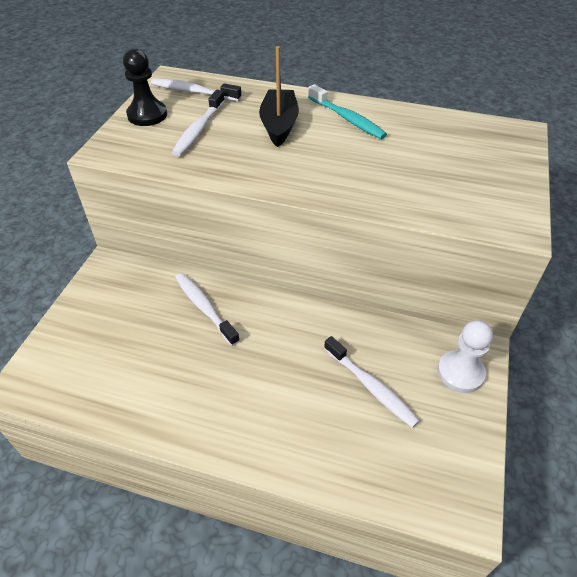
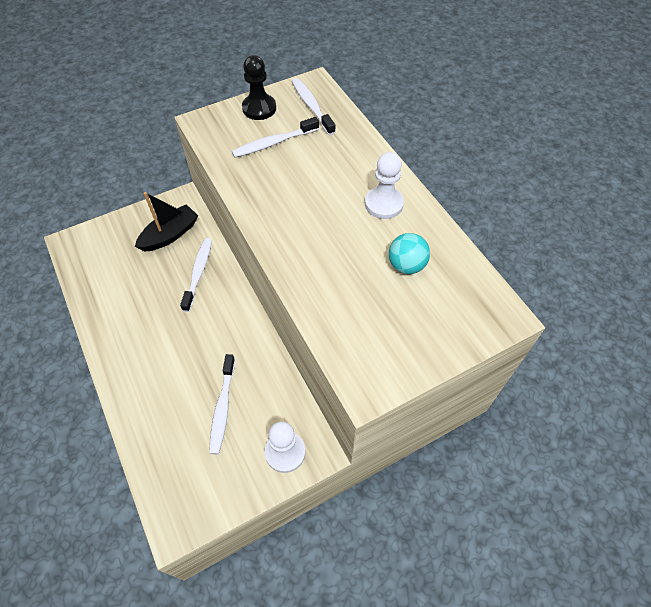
camera: 45 degrees right, 10 degrees up
black boat [259,46,299,147] -> black boat moved to [135,192,198,251]
turquoise toothbrush [308,84,387,139] -> white pawn [365,152,404,219]
none -> turquoise ball [389,233,430,274]

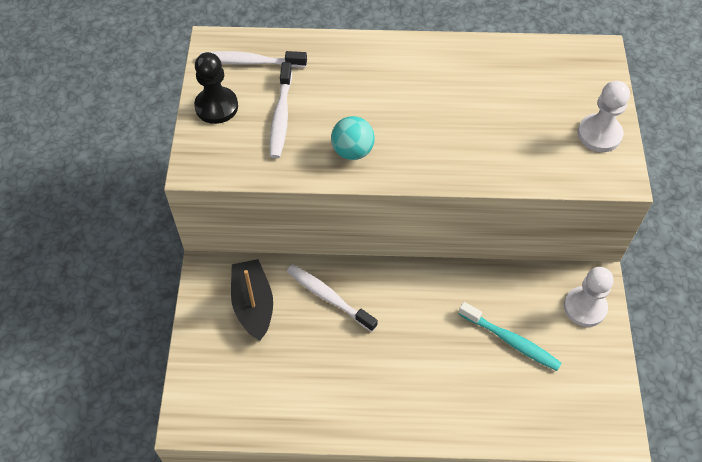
camera: 60 degrees left, 0 degrees up
white toothbrush [209,354,235,454] -> turquoise toothbrush [458,302,562,371]
white pawn [365,152,404,219] -> white pawn moved to [578,81,630,152]
turquoise ball [389,233,430,274] -> turquoise ball moved to [331,116,375,160]

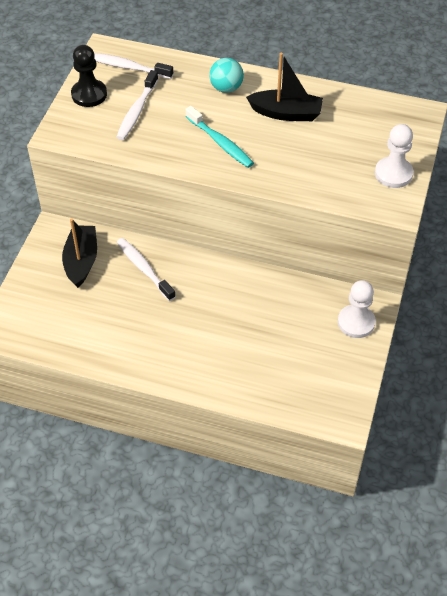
camera: 15 degrees right, 5 degrees down
turquoise ball [331,116,375,160] -> turquoise ball moved to [209,58,244,93]
turquoise toothbrush [458,302,562,371] -> turquoise toothbrush moved to [185,106,254,168]
none -> black boat [246,53,323,121]

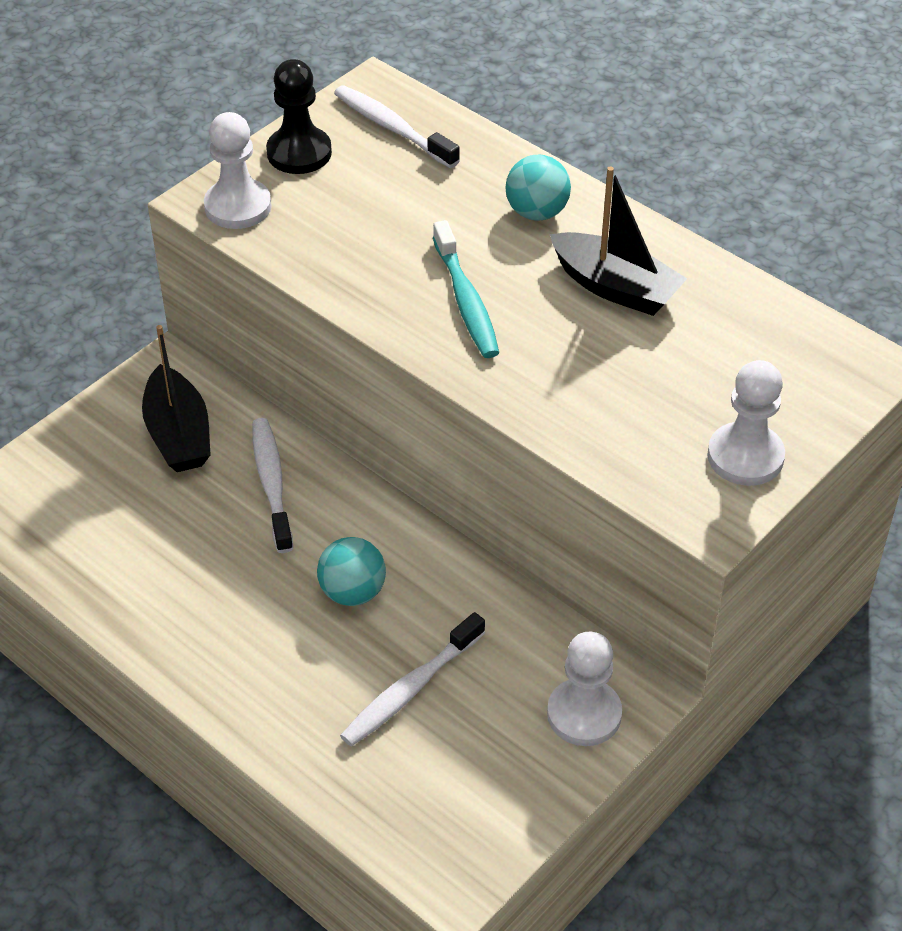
camera: 25 degrees right, 5 degrees down
black boat [62,218,97,288] -> black boat turned 135 degrees clockwise [142,325,211,472]
white toothbrush [117,70,158,140] -> white toothbrush moved to [340,612,485,747]
none -> white pawn [204,112,272,229]
none -> turquoise ball [317,537,386,606]

